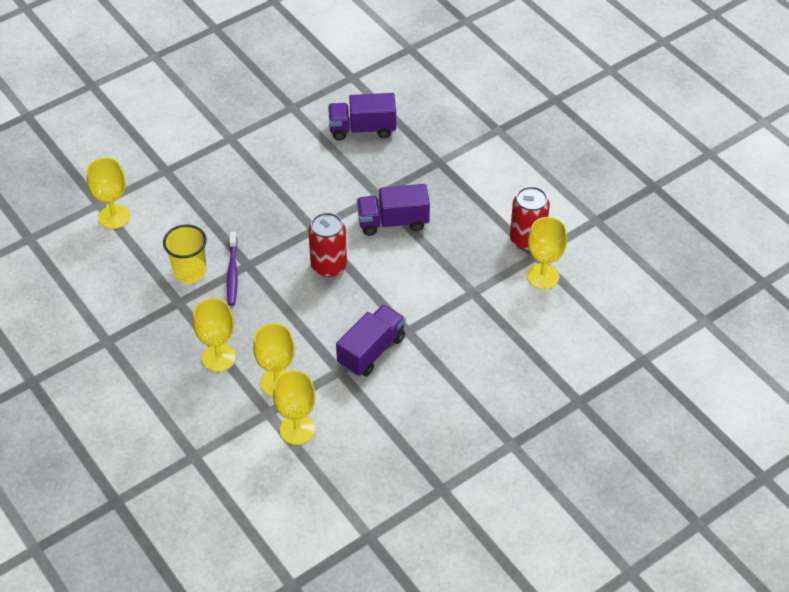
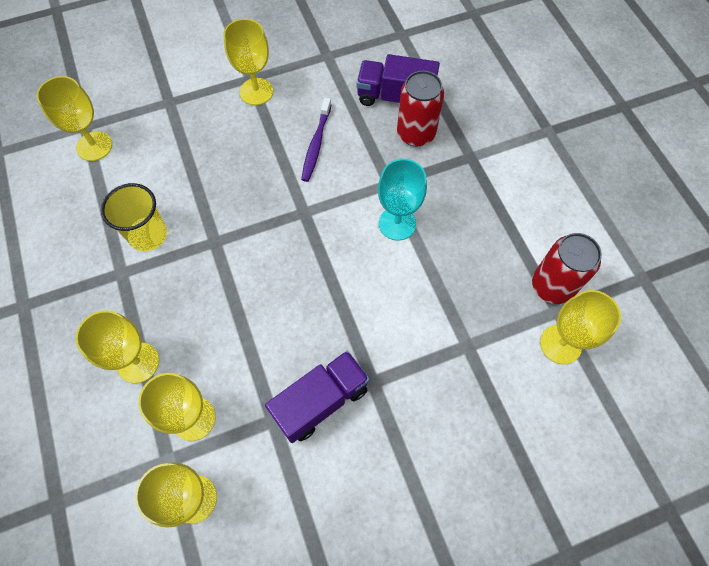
camera: 15 degrees right, 15 degrees up
purple toothbrush [227,232,238,306] -> purple toothbrush moved to [301,98,331,182]
red can [308,212,347,277] -> red can moved to [397,71,444,146]
purple truck [357,184,430,236] -> turquoise goblet [378,159,427,241]
none -> yellow goblet [223,19,273,105]

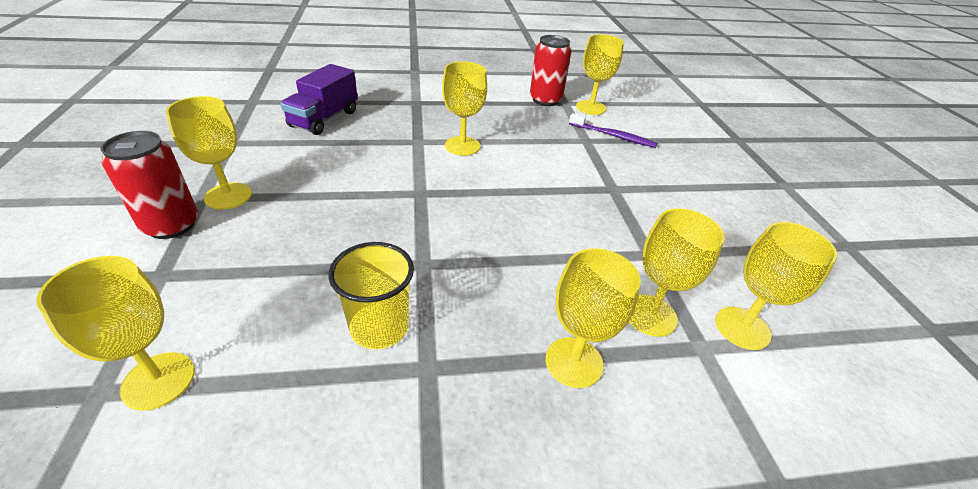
camera: 80 degrees left, 25 degrees down
purple truck [265,351,370,443] -> none
purple toothbrush [301,98,331,182] -> purple toothbrush moved to [569,113,658,148]
turquoise goblet [378,159,427,241] -> yellow goblet [442,61,487,156]
red can [397,71,444,146] -> red can moved to [101,131,198,239]

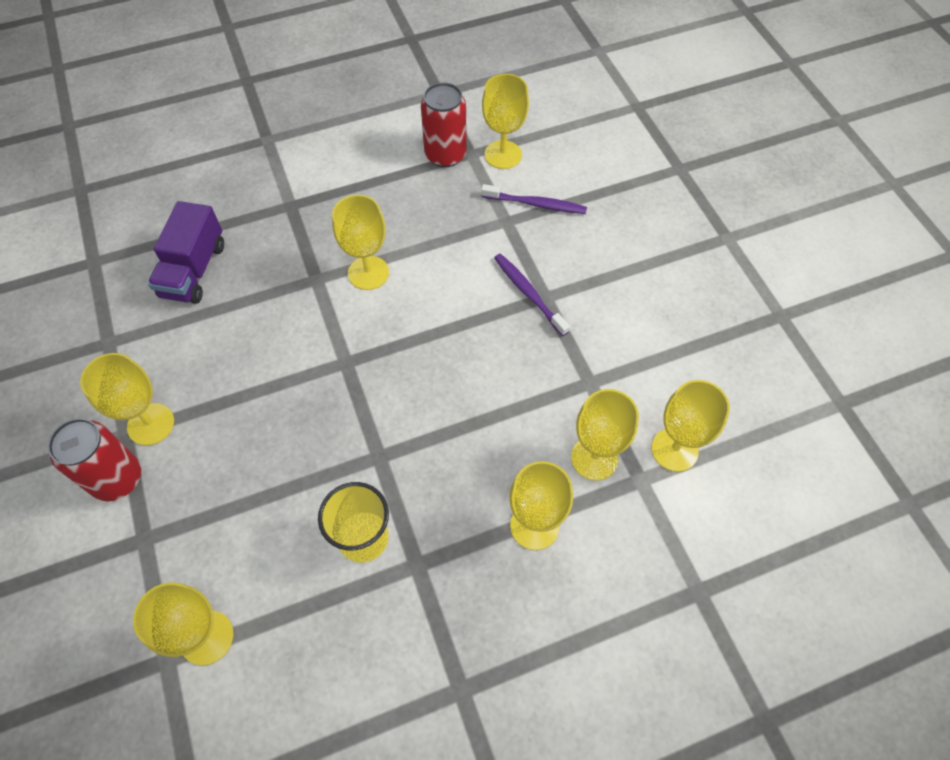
camera: 10 degrees left, 20 degrees up
none -> purple toothbrush [494,253,570,336]

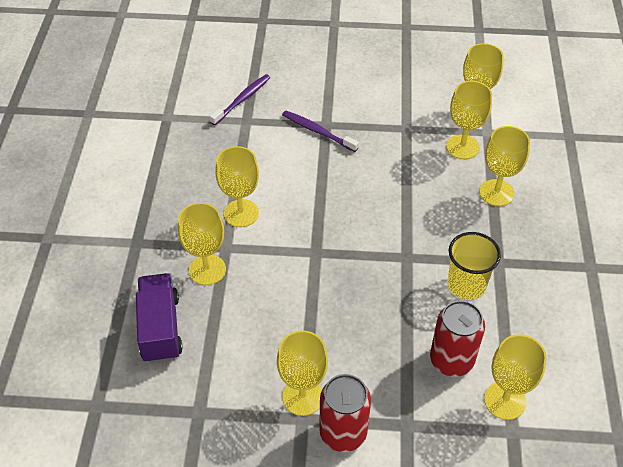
camera: 65 degrees left, 10 degrees down
purple truck [148,201,224,304] -> purple truck turned 135 degrees counterclockwise [136,273,183,363]
red can [421,82,467,167] -> red can moved to [430,300,485,377]
yellow goblet [482,74,529,169] -> yellow goblet moved to [178,203,226,285]
purple toothbrush [494,253,570,336] -> purple toothbrush turned 45 degrees clockwise [282,111,359,152]

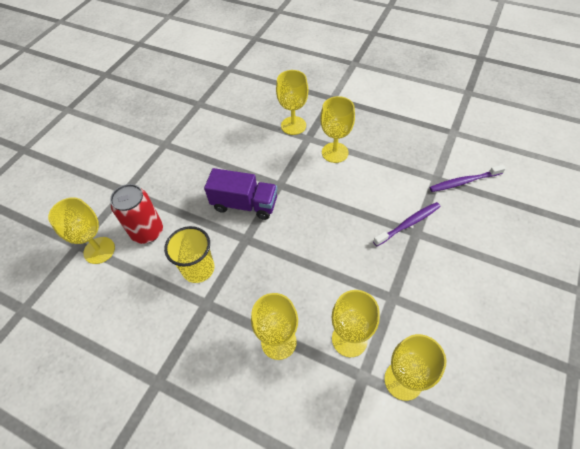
camera: 115 degrees right, 5 degrees up
purple truck [136,273,183,363] -> purple truck moved to [204,168,277,220]
purple toothbrush [210,74,270,125] -> purple toothbrush turned 105 degrees clockwise [429,165,506,192]
yellow goblet [277,330,328,416] -> none
red can [319,374,371,452] -> none

